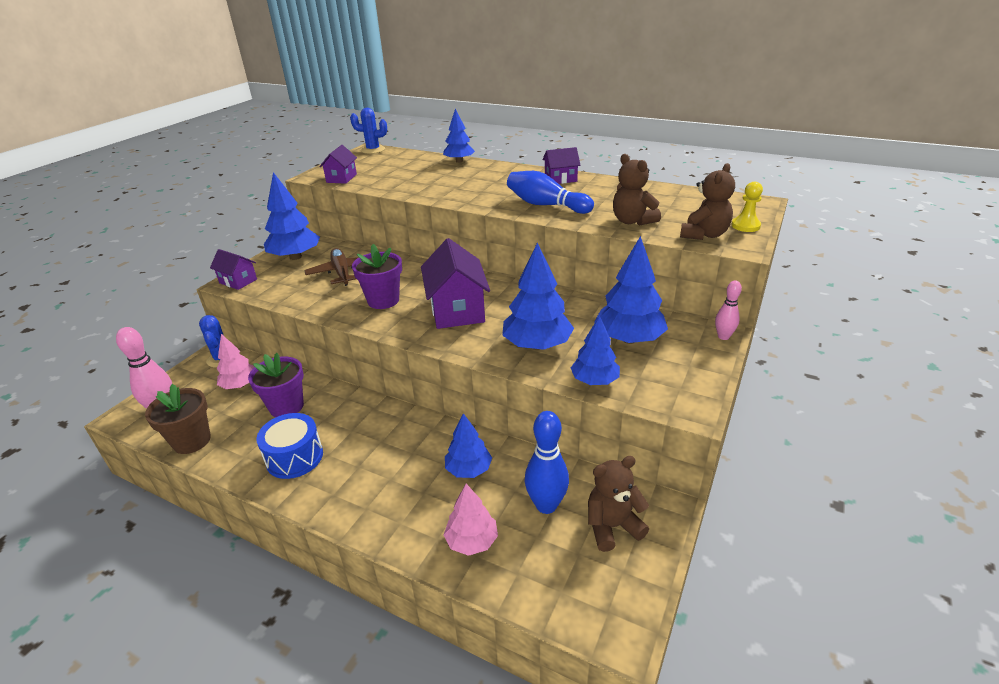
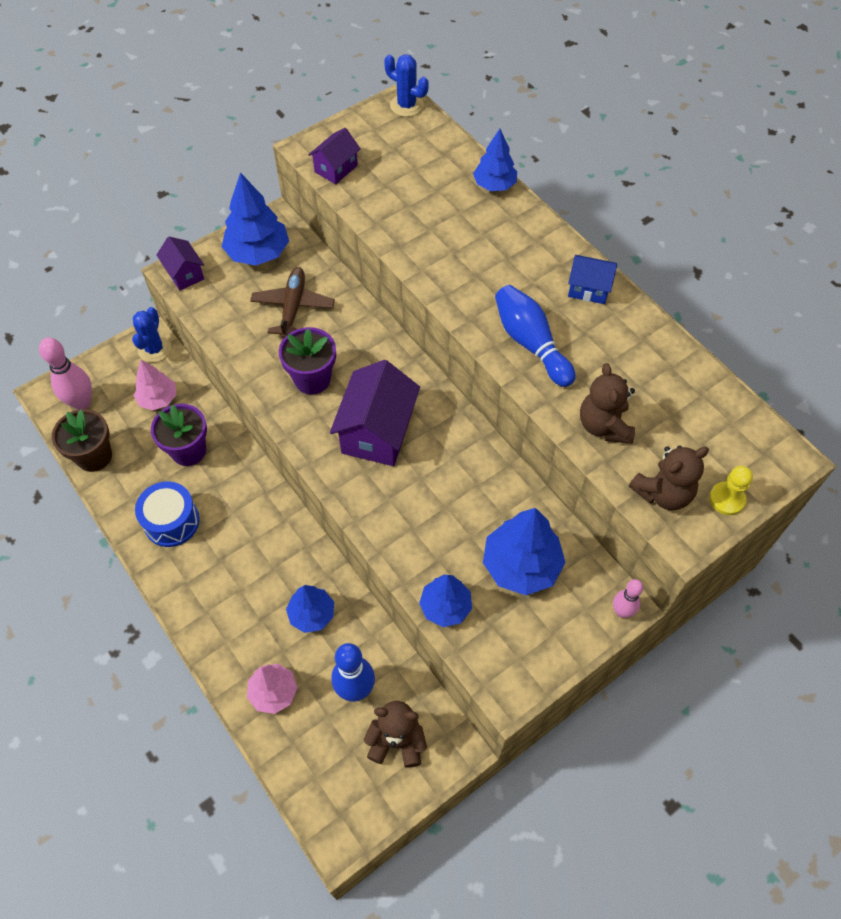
camera: 25 degrees right, 25 degrees up
blue tree [502,242,574,350] -> none
purple house [543,147,580,184] -> blue house [568,255,617,304]

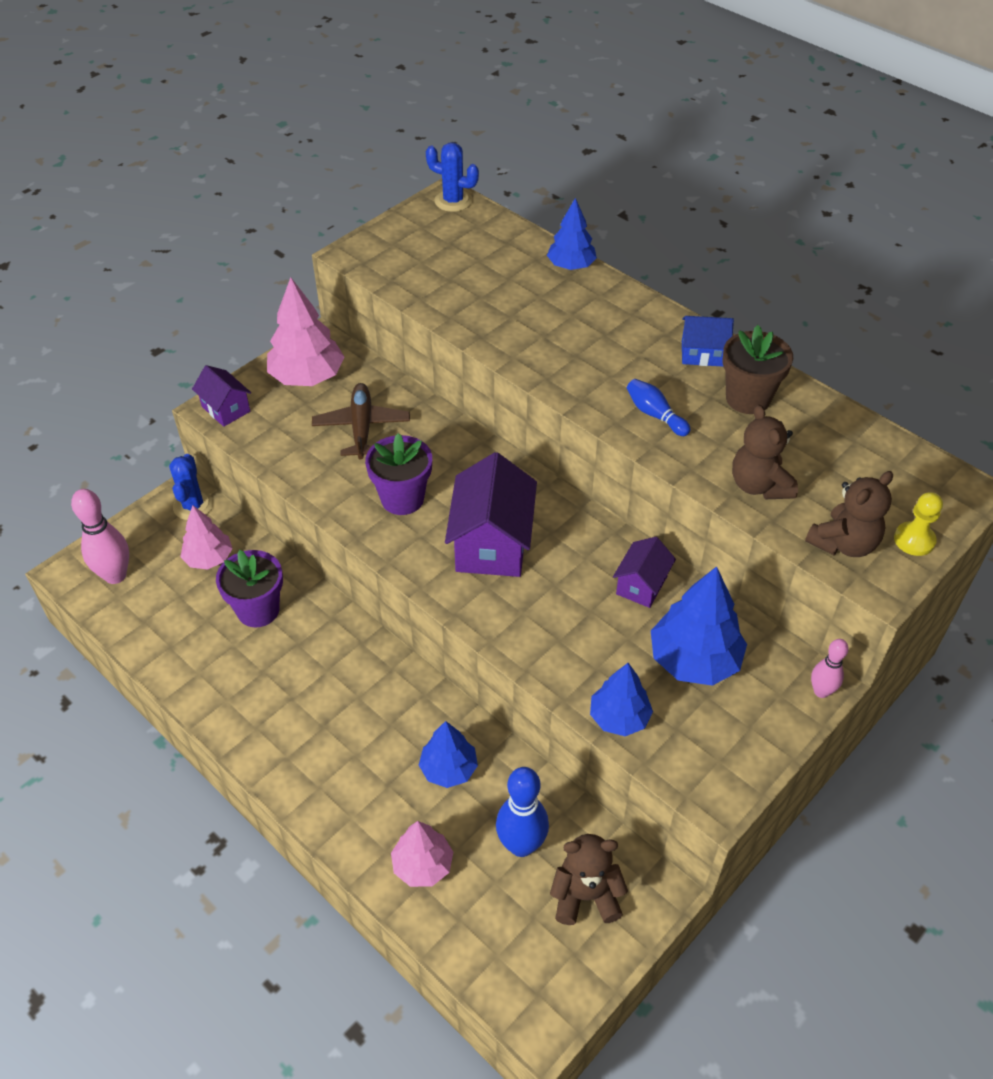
camera: 10 degrees left, 10 degrees down
brown flower pot [52,409,112,472] -> brown flower pot moved to [723,325,793,414]
blue drum [135,481,200,547] -> none
blue tree [222,172,289,265] -> pink tree [267,277,344,386]
purple house [308,128,361,184] -> purple house moved to [613,537,676,608]
blue bowling pin [495,285,575,387] -> blue bowling pin [627,379,690,436], size x0.59

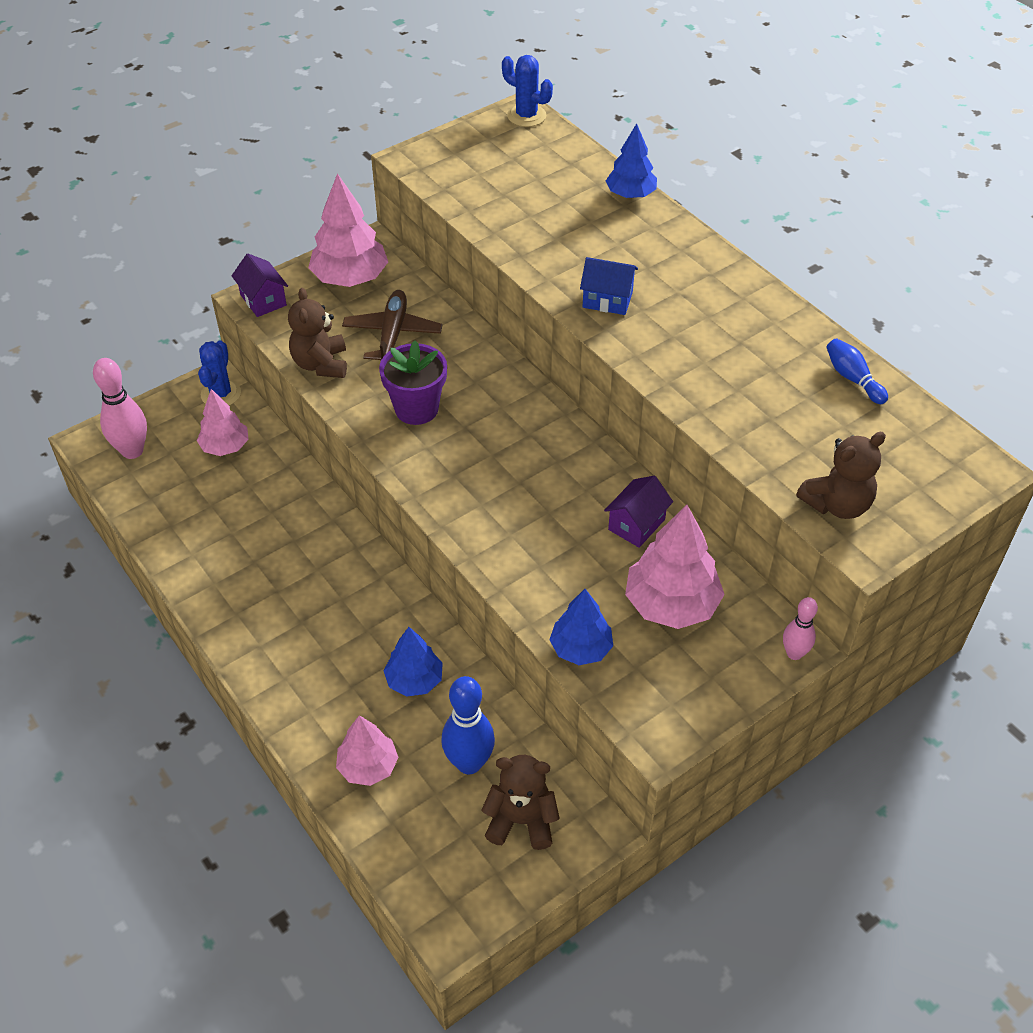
camera: 10 degrees right, 0 degrees up
purple flower pot [216,550,283,627] -> none
purple house [445,452,537,577] -> none
blue bowling pin [627,379,690,436] -> blue bowling pin moved to [826,338,888,404]
blue tree [651,566,747,686] -> pink tree [625,505,725,629]
blue house [682,316,734,367] -> blue house moved to [580,257,638,315]
brown flower pot [723,325,793,414] -> none
brown teddy bear [732,405,798,499] -> brown teddy bear moved to [288,288,347,378]
yellow pawn [894,492,943,556] -> none

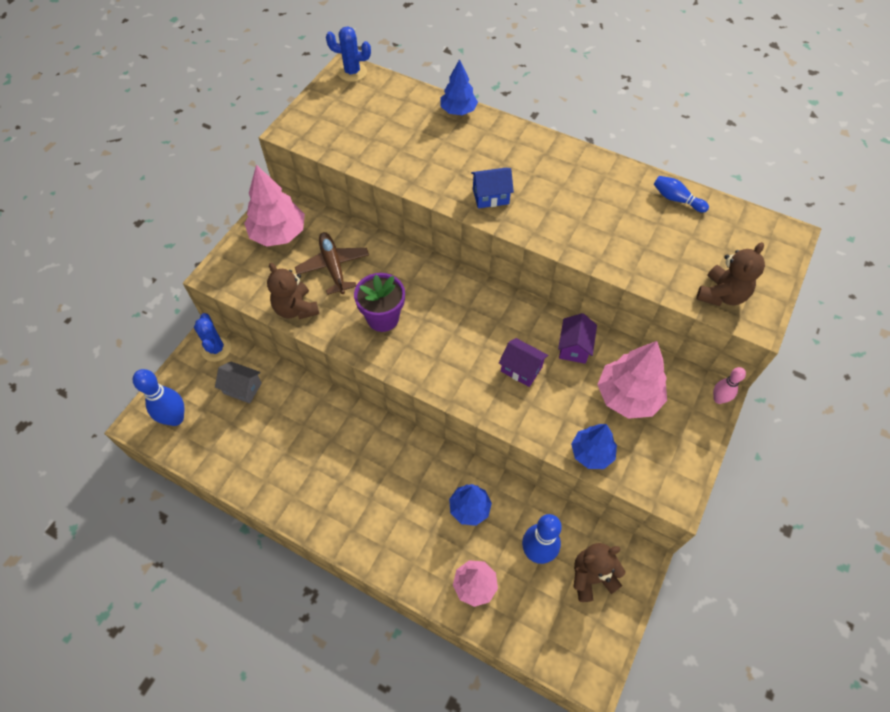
camera: 25 degrees left, 10 degrees up
pink bowling pin [93,358,147,459] -> blue bowling pin [133,369,184,426]
pink tree [197,389,249,456] -> grey house [215,361,262,404]
purple house [231,254,288,317] -> purple house moved to [499,338,548,387]

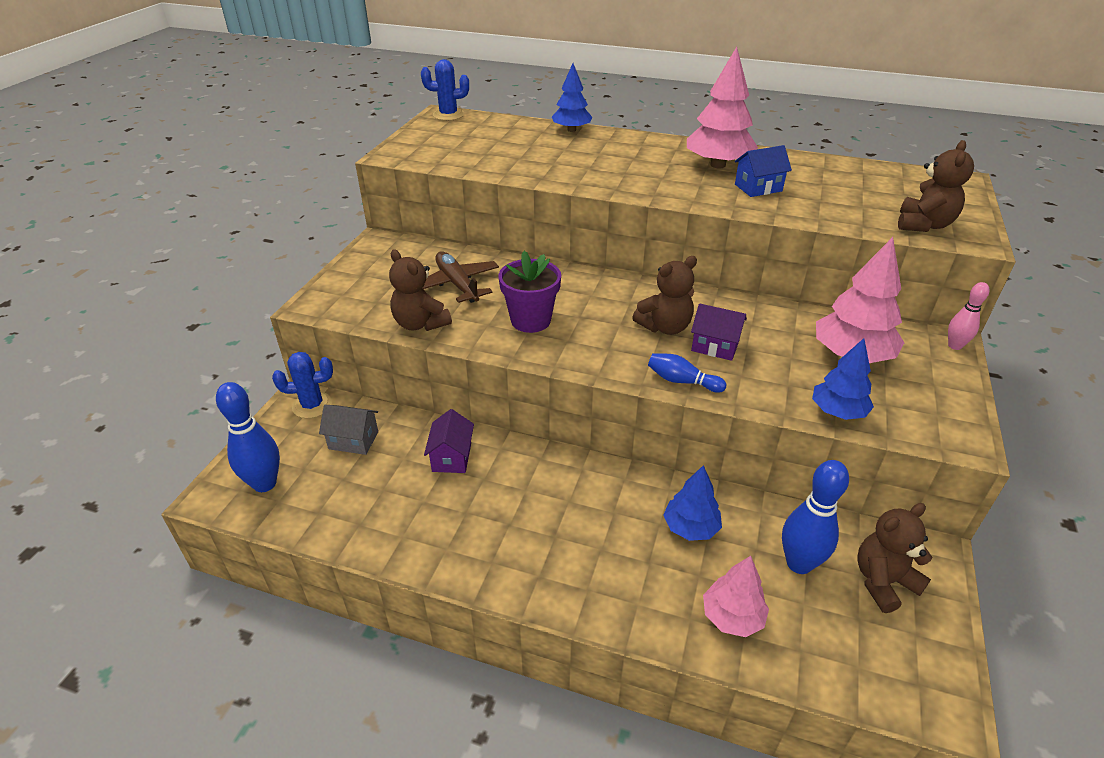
camera: 10 degrees left, 20 degrees down
blue cactus [194,313,231,362] -> blue cactus turned 75 degrees counterclockwise [272,352,333,418]
pink tree [244,165,305,247] -> pink tree moved to [687,47,758,168]
blue house [471,168,514,208] -> blue house moved to [735,145,792,197]
purple house [558,313,597,364] -> purple house moved to [424,409,474,473]
blue bowling pin [653,176,709,213] -> blue bowling pin moved to [648,353,726,393]
none -> brown teddy bear [632,256,697,335]

